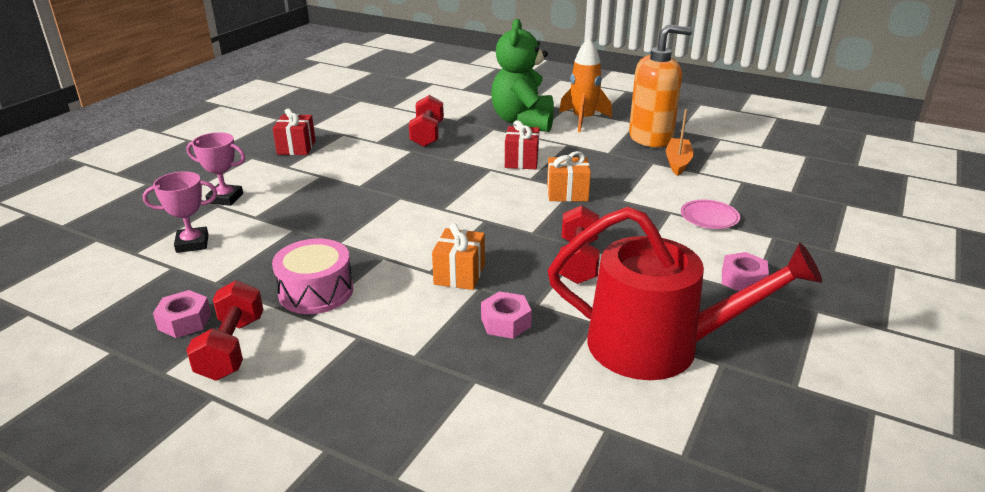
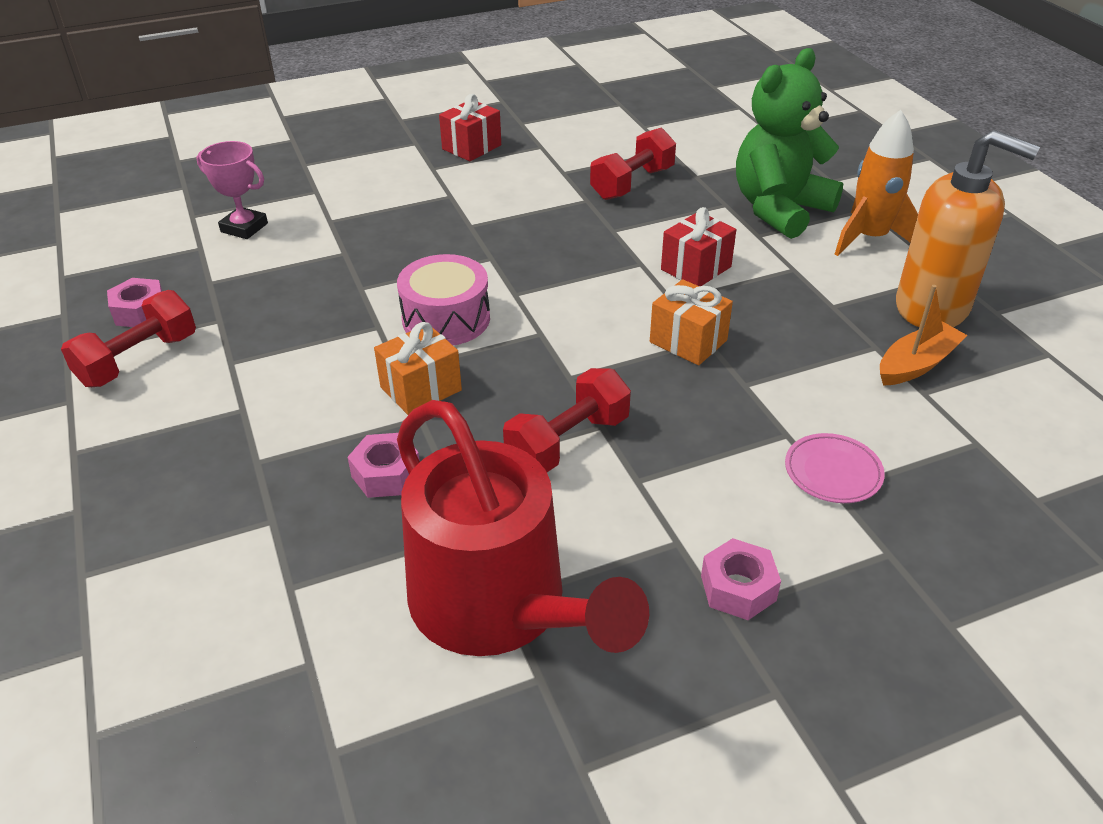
camera: 40 degrees right, 10 degrees up
pink trophy [186,132,245,206] -> none
pink drum [272,239,353,314] -> pink drum moved to [397,254,490,345]

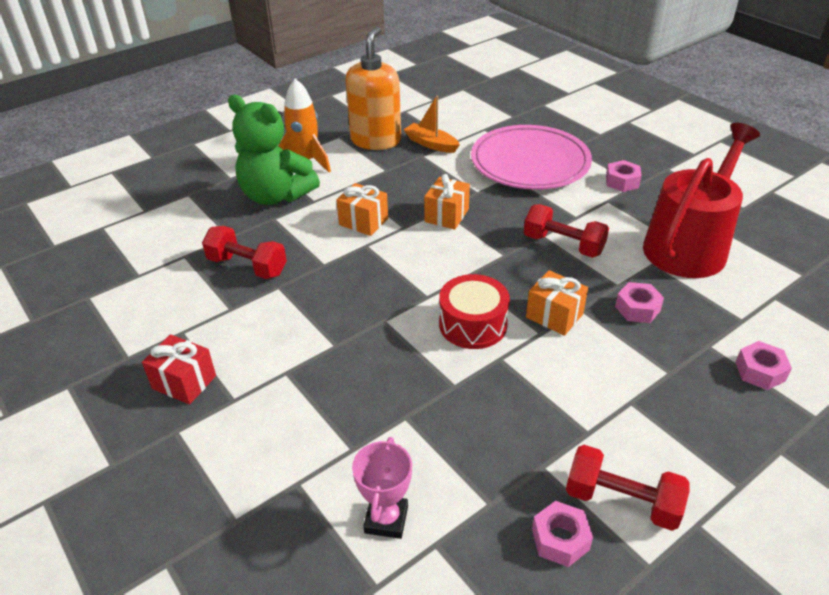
camera: 105 degrees left, 0 degrees up
pink drum [397,254,490,345] -> red drum [439,274,510,349]
red gift [661,207,736,286] -> orange gift [336,183,388,236]
pink plate [785,433,885,503] -> pink plate [471,125,592,190], size x2.47
none -> pink nut [735,341,792,390]

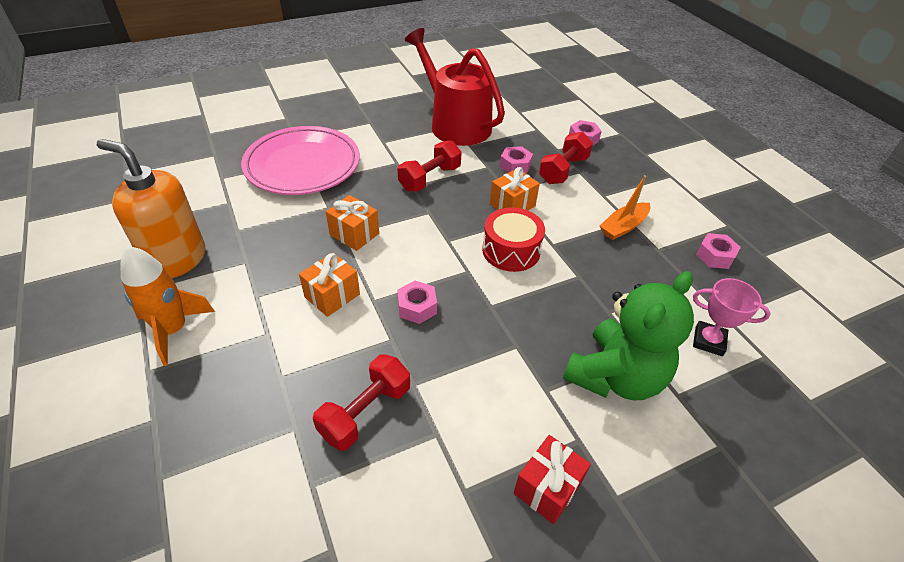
camera: 80 degrees left, 5 degrees up
green teddy bear [228,95,320,205] -> green teddy bear moved to [563,271,694,401]
orange boat [404,96,460,153] -> orange boat moved to [600,175,650,240]
red dumbbell [566,445,690,531] -> red dumbbell moved to [539,132,593,184]
pink nut [606,160,642,192] -> pink nut moved to [397,281,437,324]

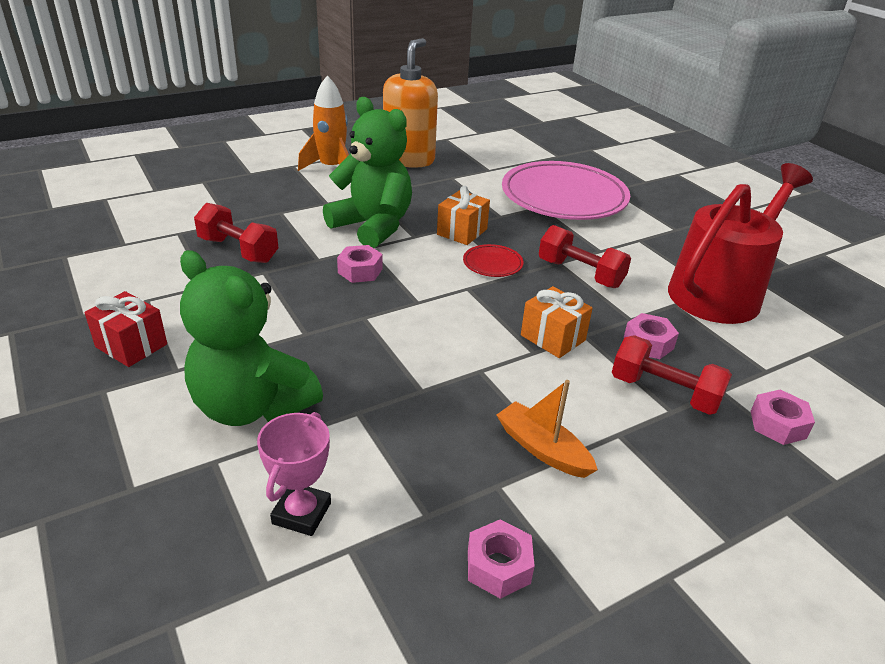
camera: 85 degrees right, 10 degrees down
orange gift [299,253,360,317] -> green teddy bear [323,97,412,248]
red drum [482,207,545,272] -> none
none -> red plate [463,244,524,277]

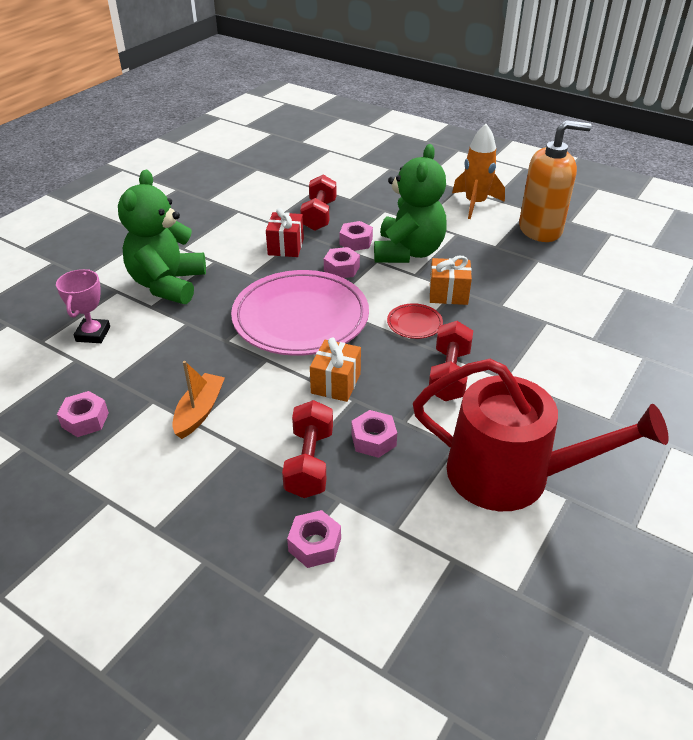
camera: 65 degrees right, 5 degrees up
red gift [84,291,167,367] -> red gift moved to [266,208,304,257]
pink trophy [257,412,331,536] -> pink trophy turned 75 degrees counterclockwise [56,269,110,343]
pink plate [502,161,630,220] -> pink plate moved to [231,270,369,356]
none -> pink nut [340,221,373,251]

